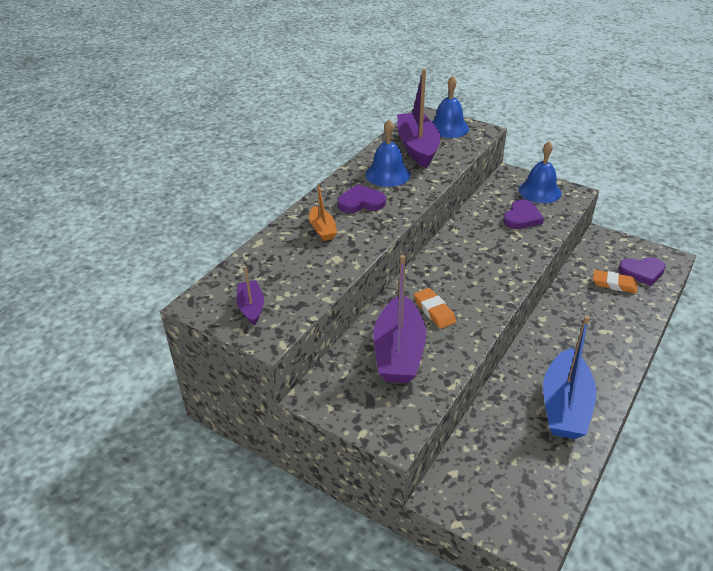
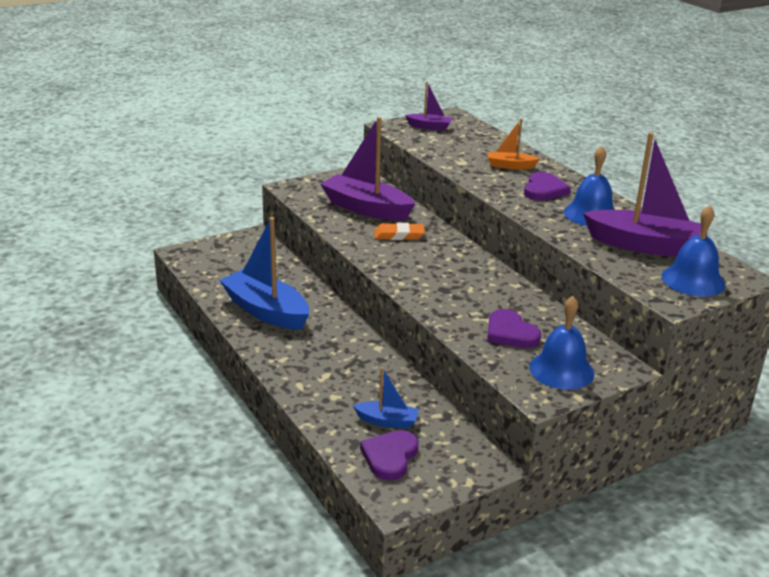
camera: 115 degrees right, 10 degrees down
orange eraser [593,270,637,293] -> blue boat [353,367,419,429]

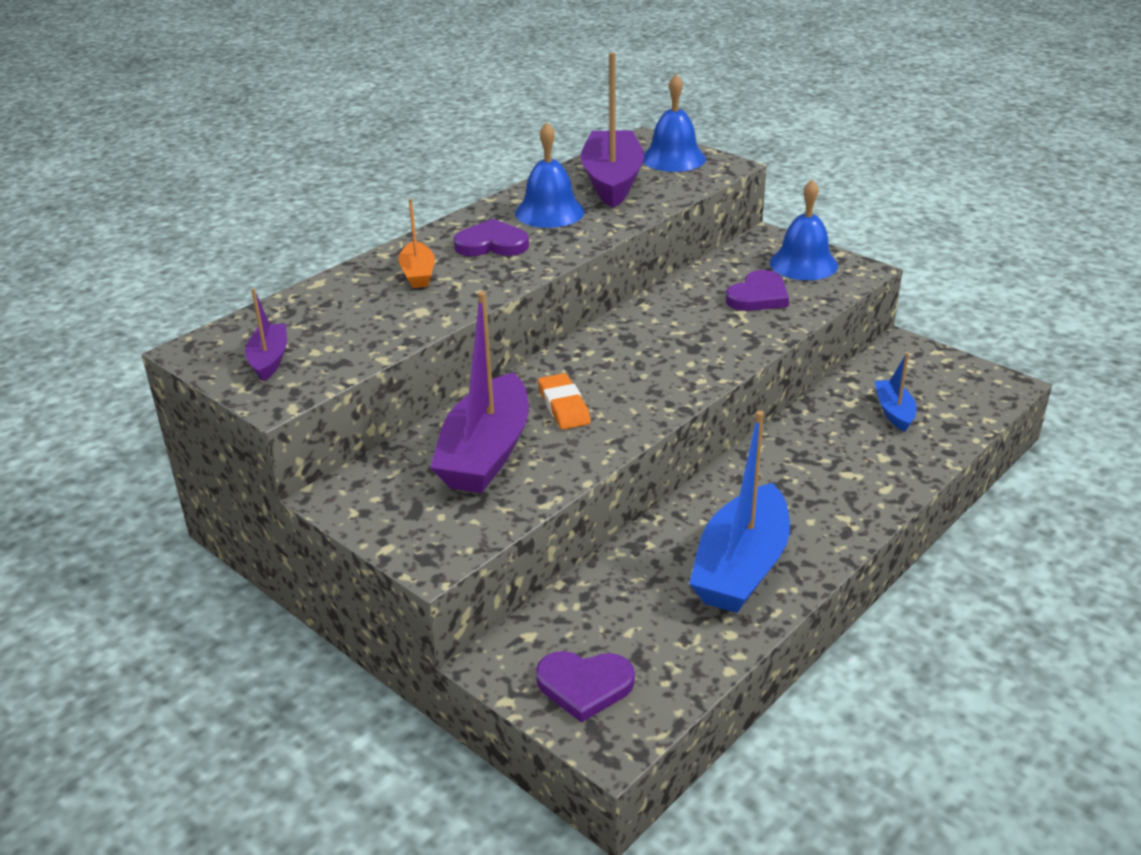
camera: 105 degrees left, 5 degrees up
purple heart [360,430,419,481] -> purple heart moved to [536,651,635,723]

